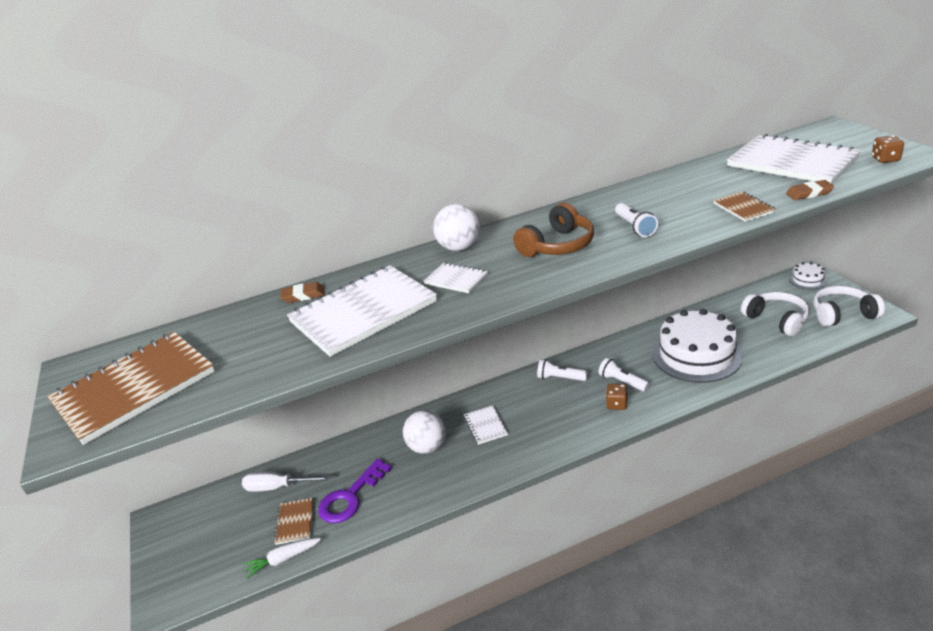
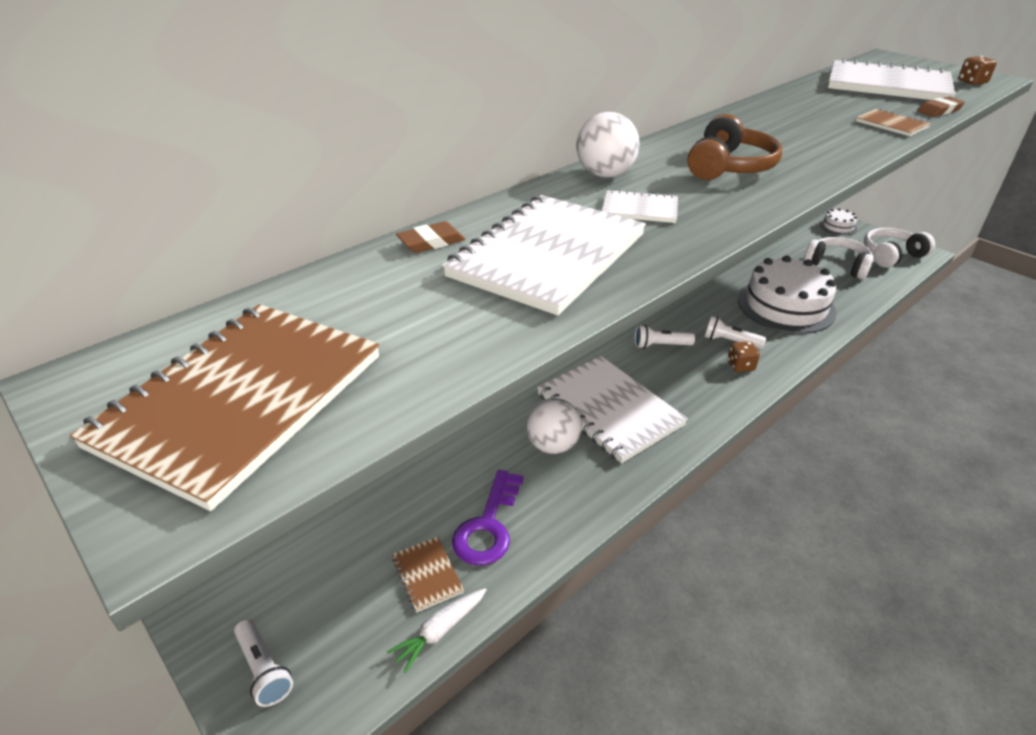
camera: 25 degrees left, 5 degrees up
white screwdriver [242,472,330,492] -> none
white notebook [464,405,508,445] -> white notebook [537,356,688,463], size x2.24
white flashlight [615,203,658,237] -> white flashlight moved to [234,619,293,707]

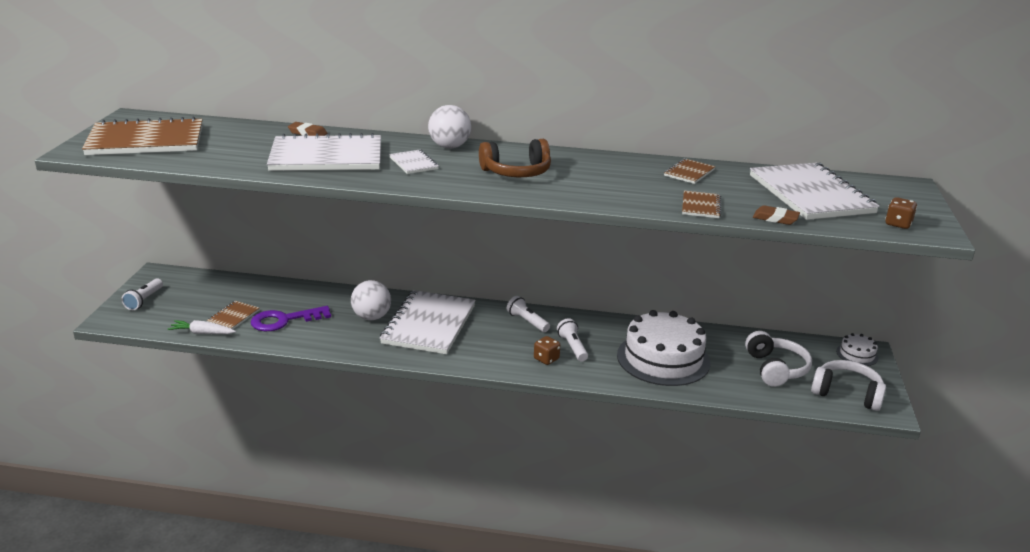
camera: 50 degrees right, 10 degrees down
none -> brown notebook [664,158,715,184]

